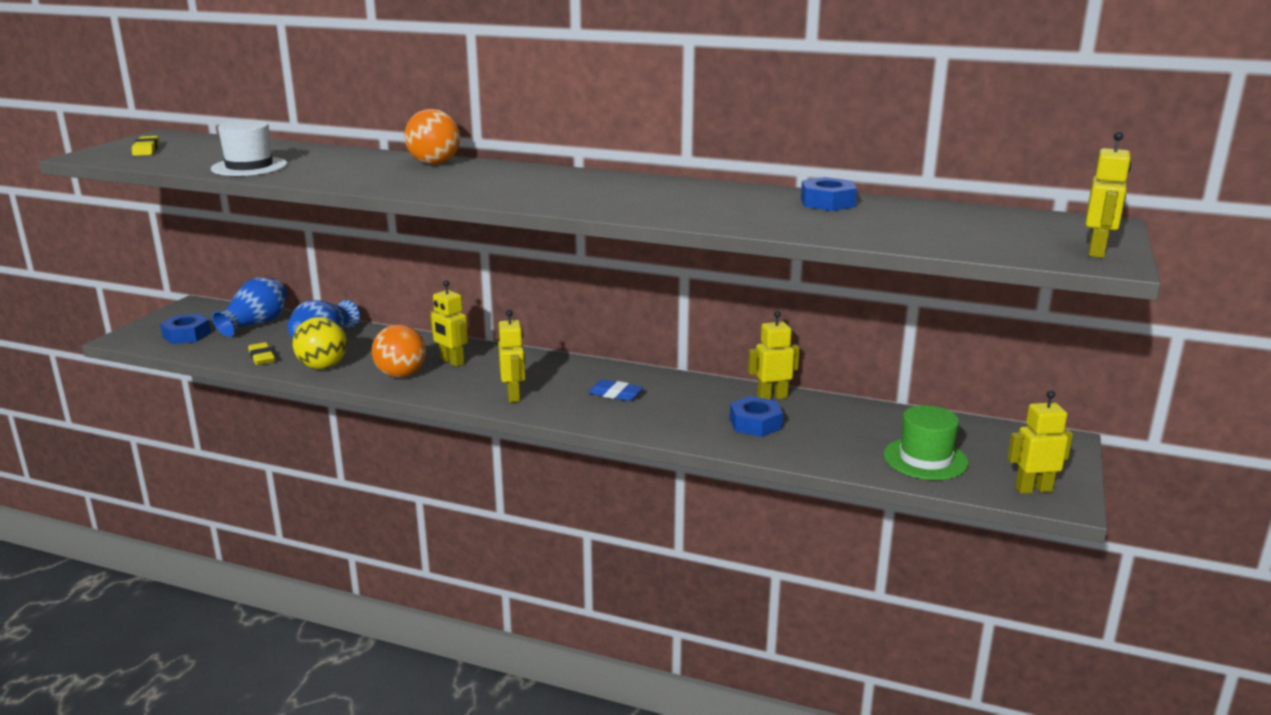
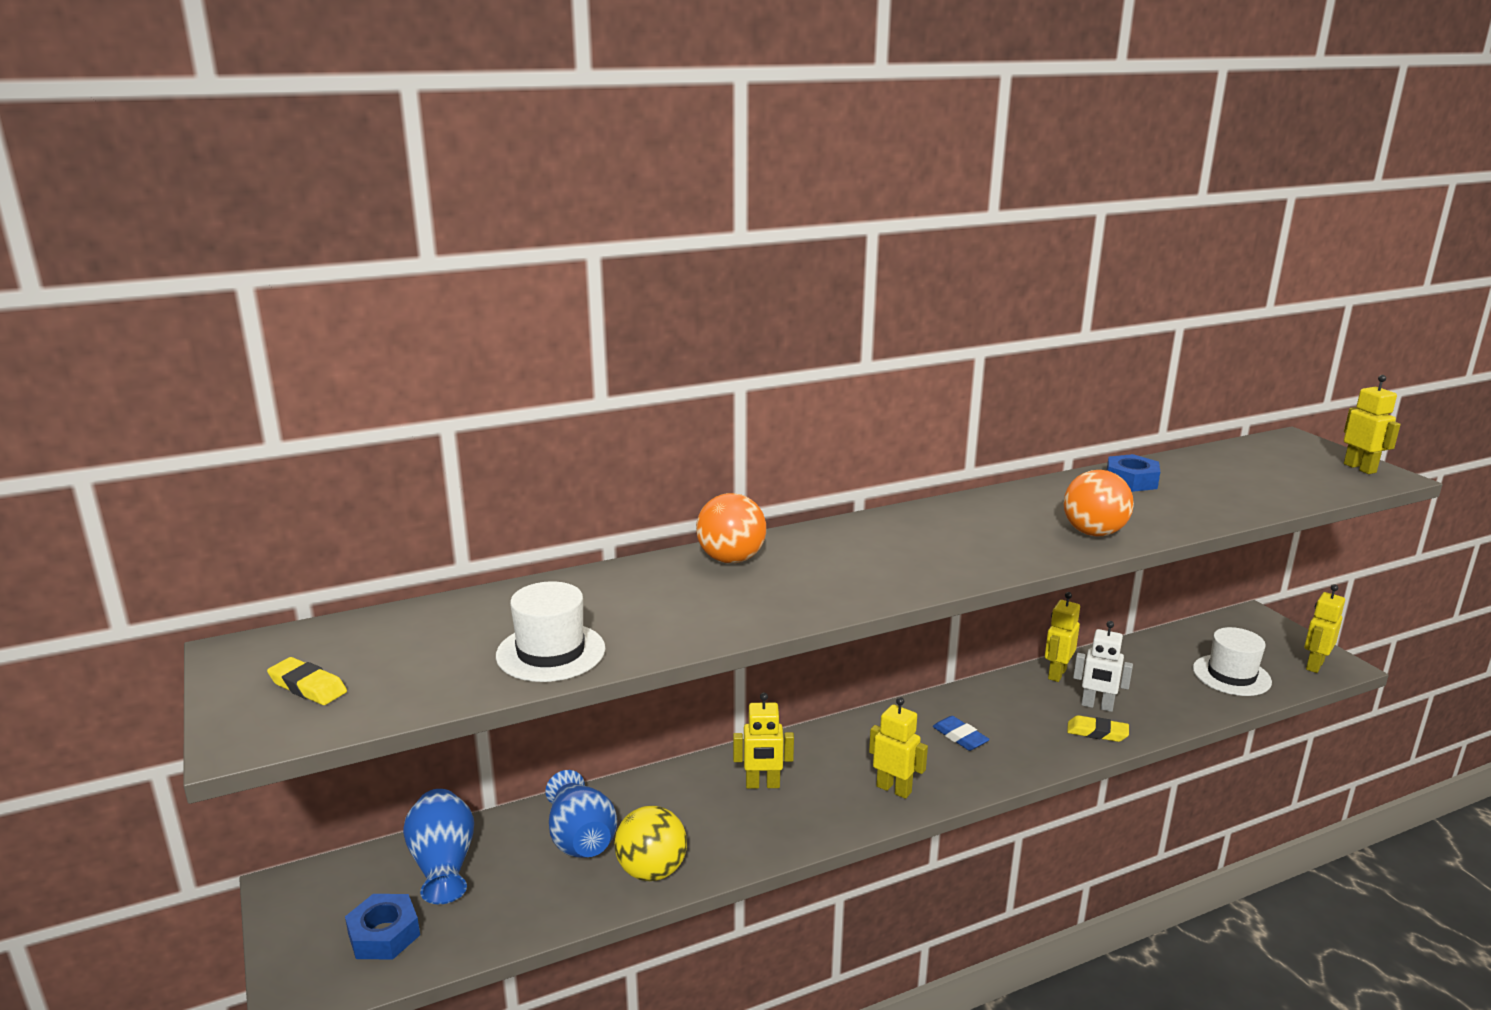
camera: 45 degrees left, 0 degrees up
yellow eraser [248,342,275,365] -> yellow eraser moved to [1067,715,1129,742]
orange ball [371,324,426,378] -> orange ball moved to [1064,470,1134,536]
blue eraser [588,379,643,401] -> blue eraser turned 75 degrees clockwise [933,716,990,751]
blue nut [730,396,783,437] -> white robot [1073,621,1133,712]
green hat [884,405,969,480] -> white hat [1193,627,1272,696]

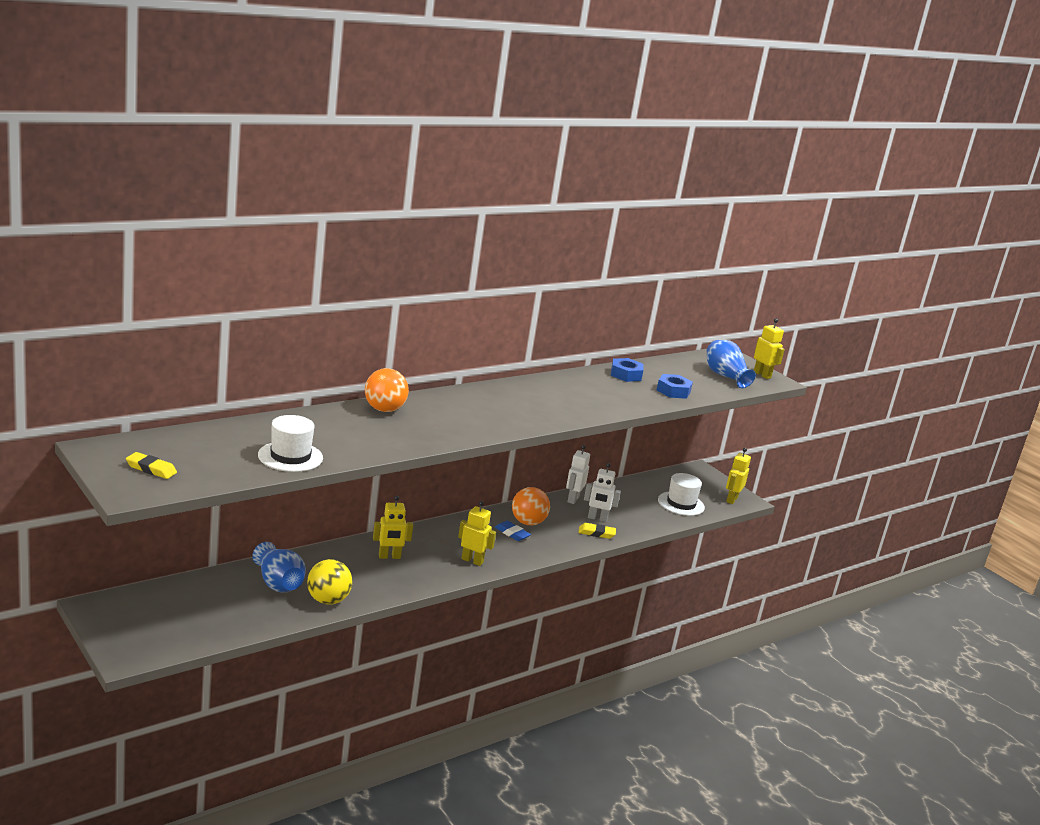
camera: 15 degrees left, 0 degrees up
blue nut [345,894,420,960] -> blue nut moved to [657,374,693,399]
blue vase [403,789,474,904] -> blue vase moved to [707,340,756,388]
yellow robot [1045,592,1080,682] -> white robot [566,445,590,504]
orange ball [1064,470,1134,536] -> orange ball moved to [512,487,550,525]

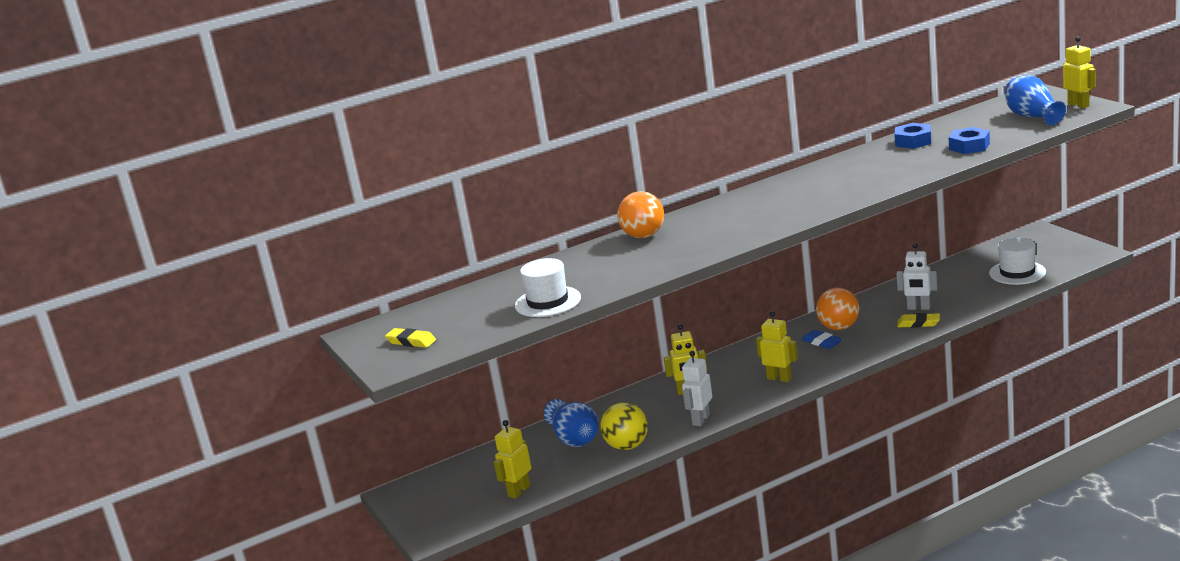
camera: 15 degrees right, 0 degrees up
white robot [566,445,590,504] -> white robot moved to [682,351,712,426]
yellow robot [726,448,751,504] -> yellow robot moved to [494,420,532,499]

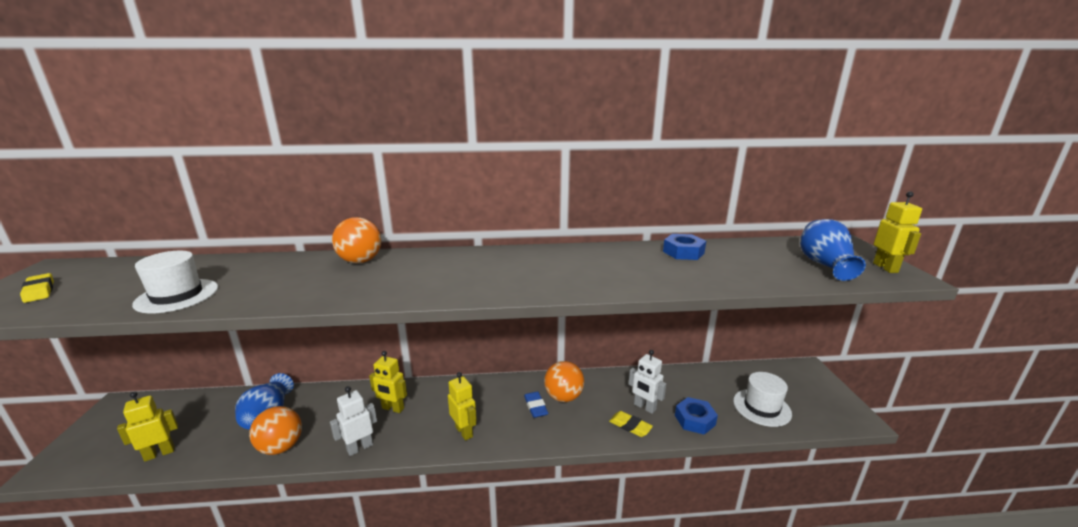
camera: 20 degrees right, 0 degrees up
yellow ball [600,402,648,450] -> orange ball [249,406,302,455]
blue nut [948,127,990,154] -> blue nut moved to [675,397,718,435]

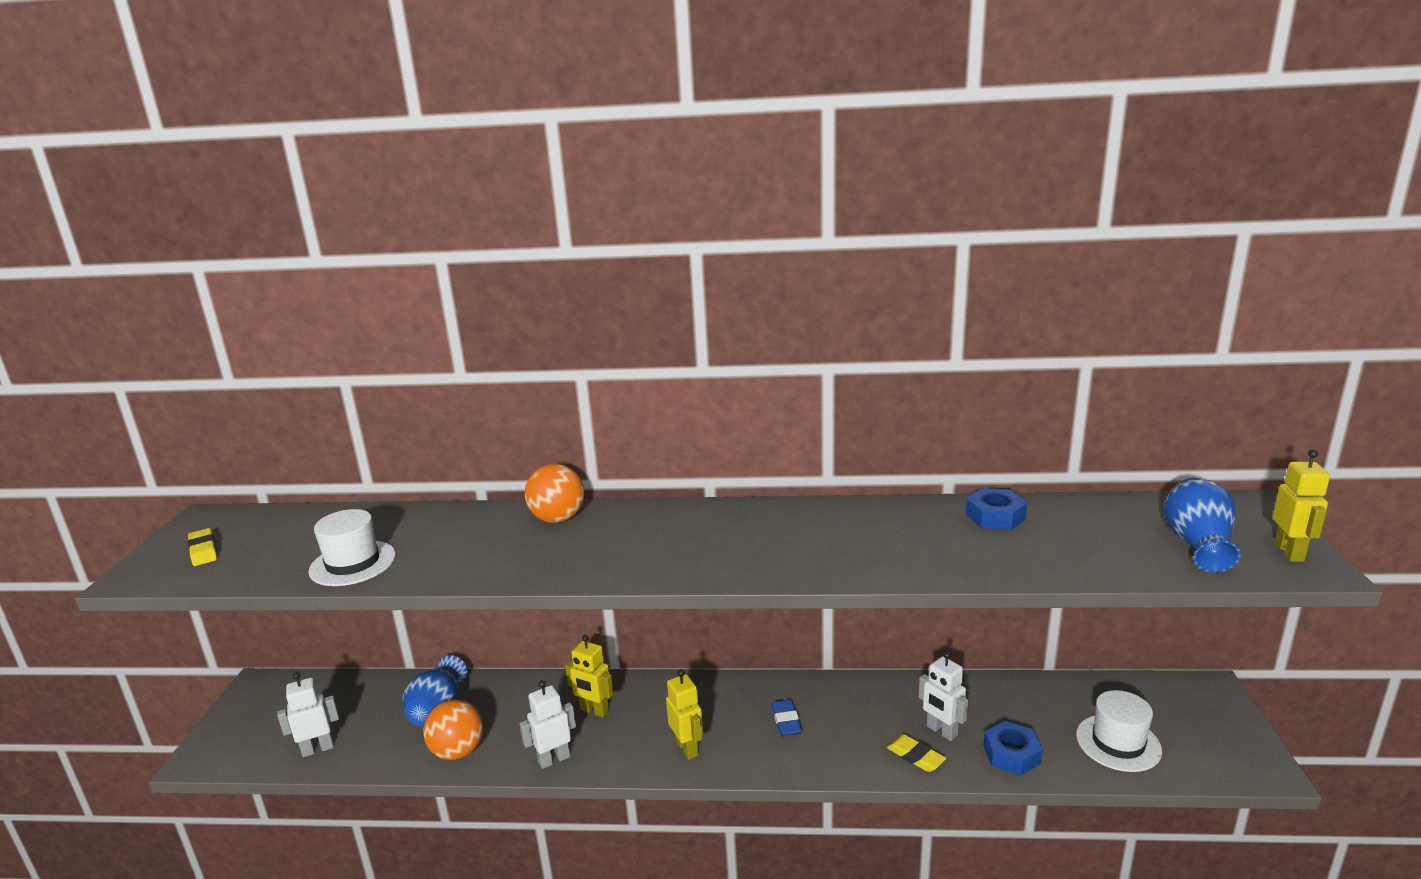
camera: 10 degrees right, 0 degrees up
yellow robot [117,392,178,461] -> white robot [277,672,339,757]
orange ball [544,361,584,402] -> none

